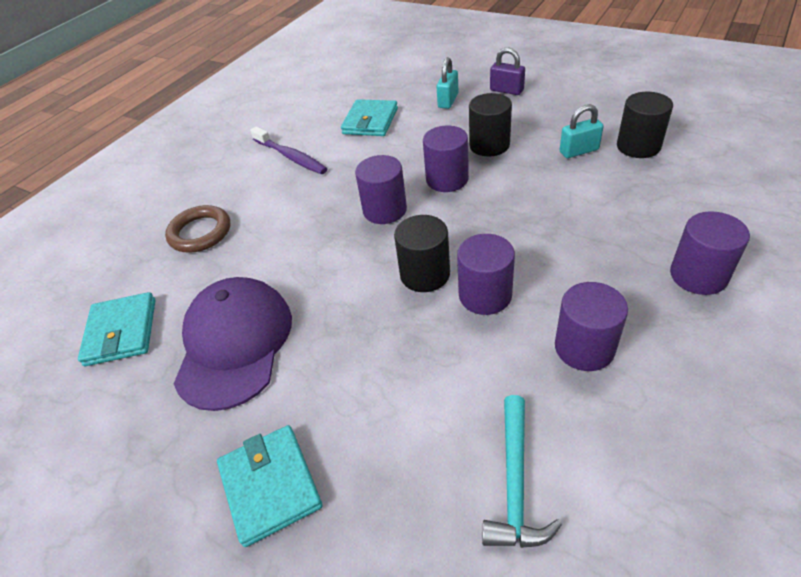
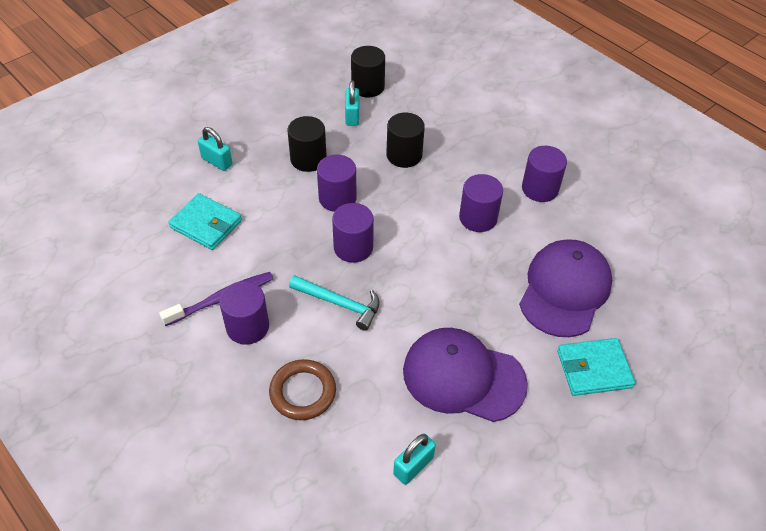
camera: 80 degrees left, 5 degrees up
turquoise wallet [78,292,155,366] -> turquoise padlock [393,433,436,485]
black cylinder [394,215,450,292] -> black cylinder moved to [387,113,425,168]
turquoise hammer [482,395,562,548] -> turquoise hammer moved to [289,275,380,331]
purple padlock [490,48,525,95] -> none
purple cylinder [670,211,750,295] -> purple cylinder moved to [219,281,269,345]
none -> purple cap [519,239,612,337]

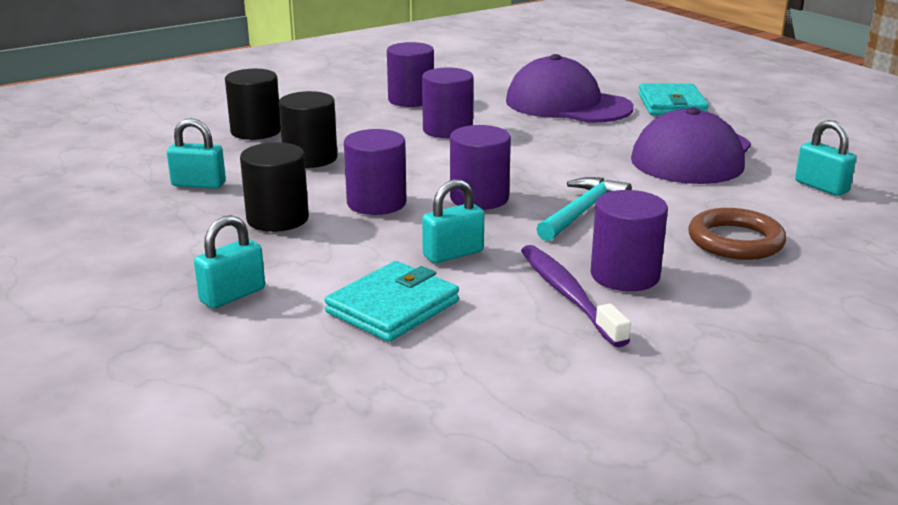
camera: 80 degrees left, 25 degrees down
black cylinder [351,46,385,98] -> black cylinder moved to [225,69,281,140]
none -> turquoise padlock [422,179,484,263]

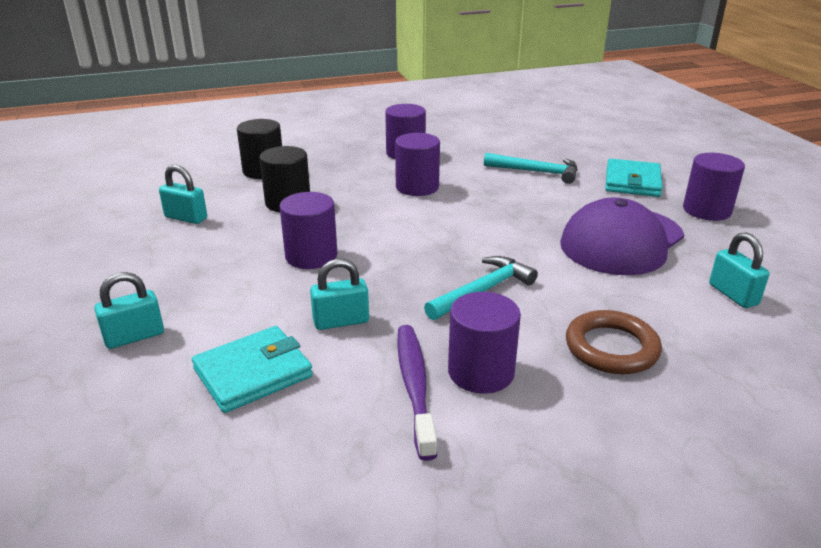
camera: 15 degrees right, 5 degrees up
black cylinder [240,142,309,232] -> none
purple cylinder [450,125,511,210] -> purple cylinder moved to [683,153,745,221]
purple cap [506,54,634,123] -> turquoise hammer [484,153,577,184]

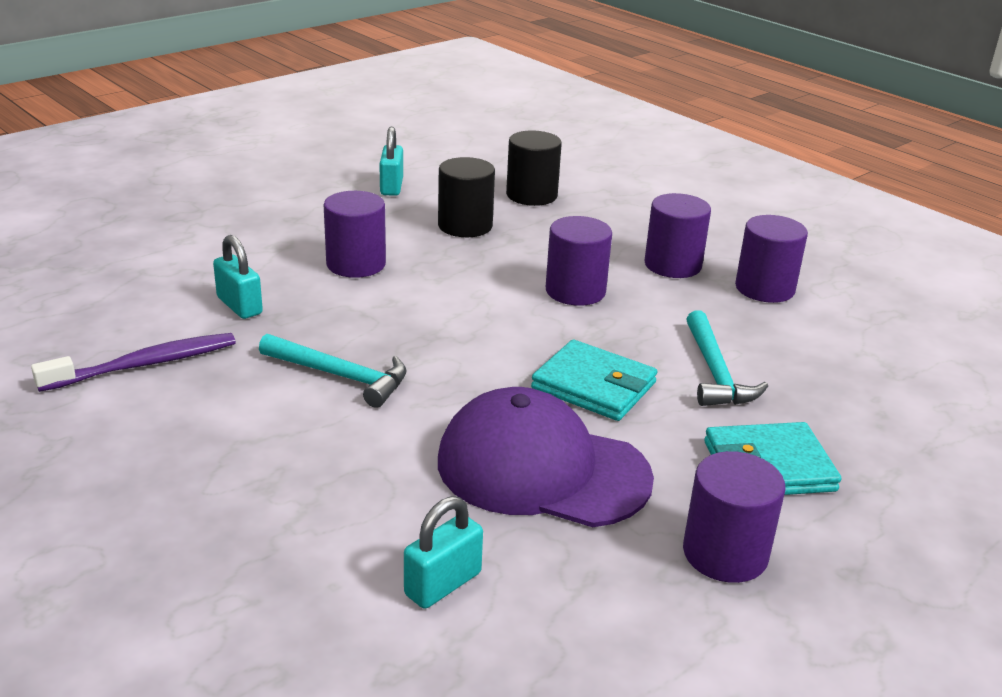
camera: 65 degrees right, 0 degrees up
turquoise padlock [94,272,164,349] -> none
turquoise wallet [192,326,313,413] -> turquoise wallet moved to [531,340,657,421]
purple cylinder [448,292,521,394] -> purple cylinder moved to [735,215,808,303]
brown ring [566,310,662,374] -> none

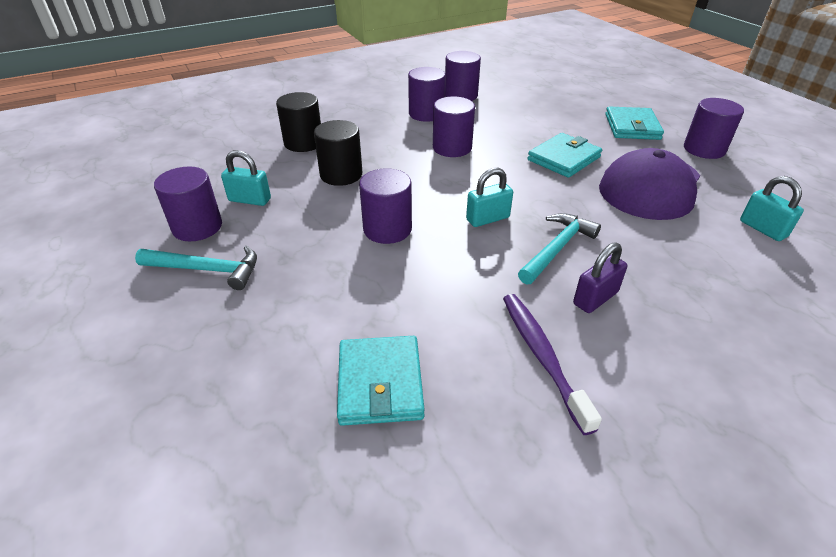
camera: 75 degrees left, 10 degrees up
turquoise padlock [213,235,263,319] -> turquoise padlock moved to [466,168,513,227]
turquoise hammer [686,310,768,406] -> turquoise hammer moved to [135,245,257,290]
none -> purple cylinder [154,167,222,241]
none -> turquoise wallet [337,336,425,426]
none -> purple padlock [573,242,627,313]

